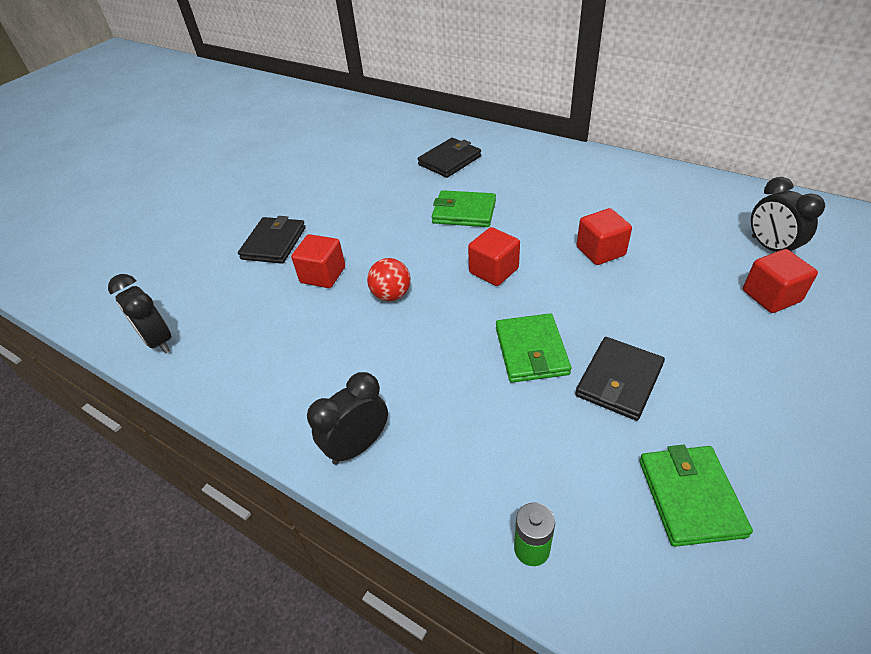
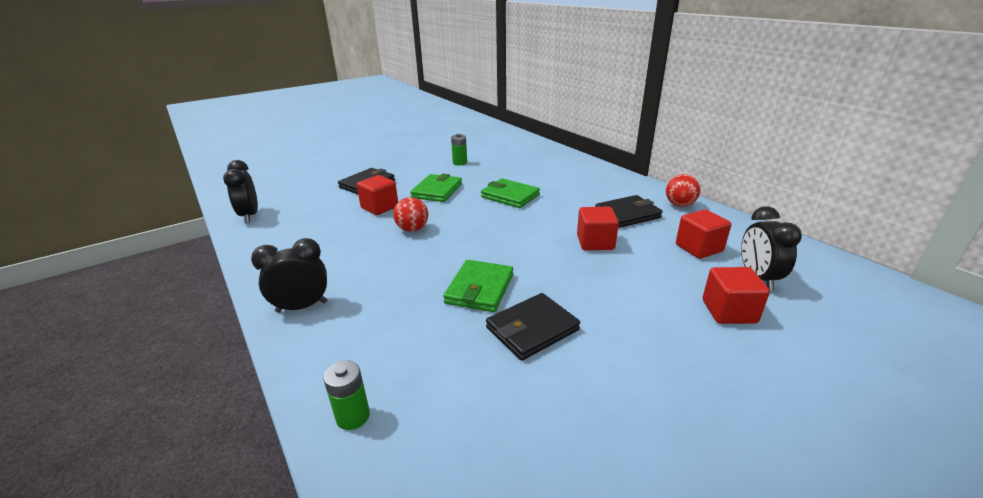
camera: 20 degrees right, 15 degrees down
black wallet [418,138,481,178] -> black wallet moved to [595,195,663,228]
red cube [468,227,520,286] -> red cube moved to [676,209,731,259]
green wallet [639,445,753,547] -> green wallet moved to [410,174,462,202]
none -> green battery [451,134,467,165]
none -> red ball [666,174,700,207]

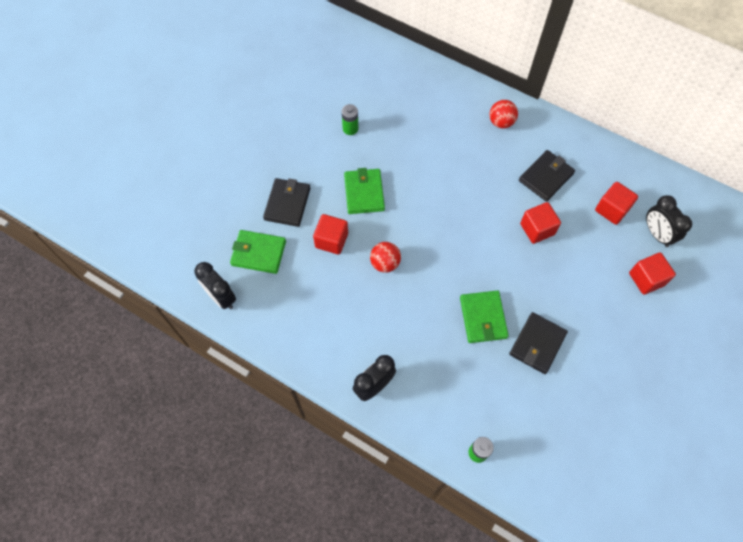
camera: 25 degrees left, 35 degrees up
green wallet [481,178,540,208] -> green wallet moved to [230,230,286,274]
red ball [666,174,700,207] -> red ball moved to [490,100,518,129]

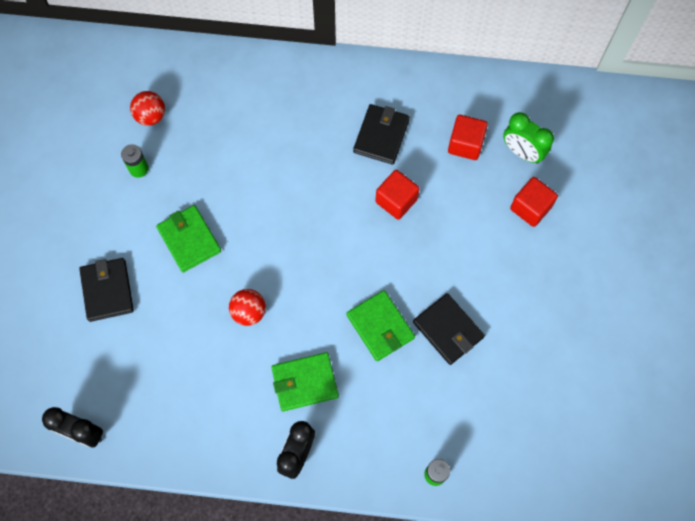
camera: 25 degrees left, 5 degrees up
green wallet [230,230,286,274] -> green wallet moved to [271,352,339,412]
red cube [313,214,348,255] -> none
red ball [490,100,518,129] -> red ball moved to [130,91,165,126]
black wallet [509,312,568,374] -> black wallet turned 45 degrees counterclockwise [413,293,485,365]
black clock [646,195,692,247] -> green clock [503,112,554,163]

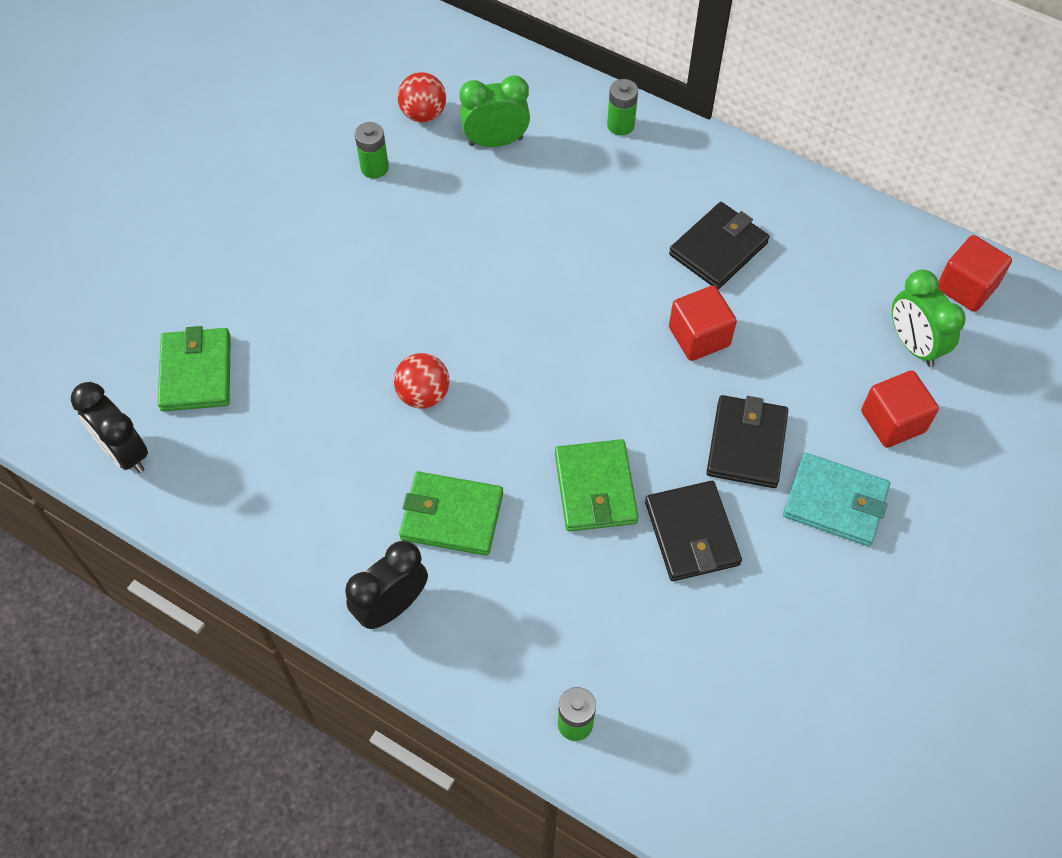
camera: 25 degrees right, 10 degrees down
black wallet [79,258,134,322] -> black wallet moved to [706,395,789,488]
green wallet [156,205,221,272] -> green wallet moved to [158,326,231,412]
red cube [448,115,488,160] -> red cube moved to [938,235,1012,312]
none -> green clock [459,75,530,147]
none -> green battery [607,79,638,136]
none -> turquoise wallet [783,453,890,546]

